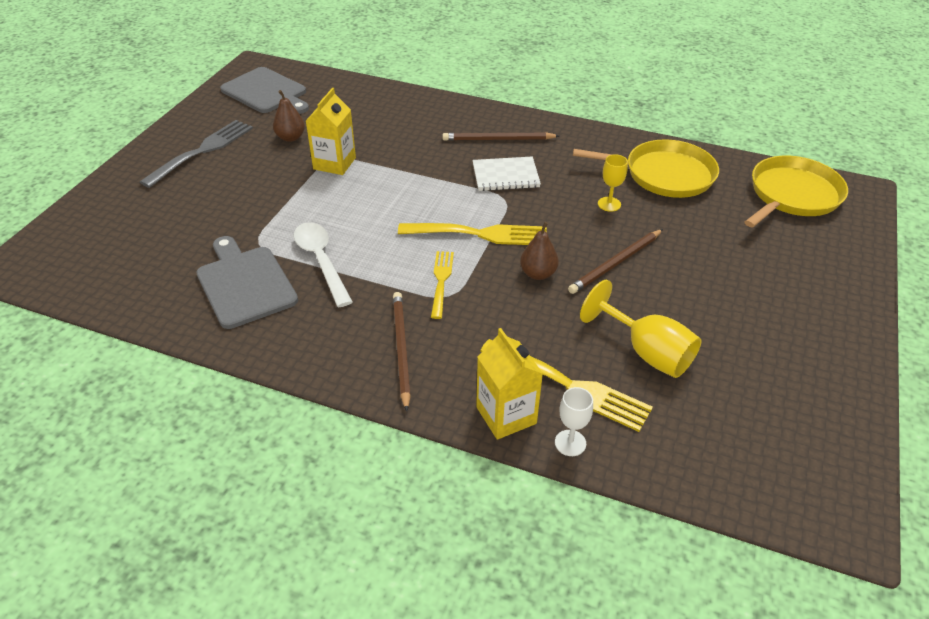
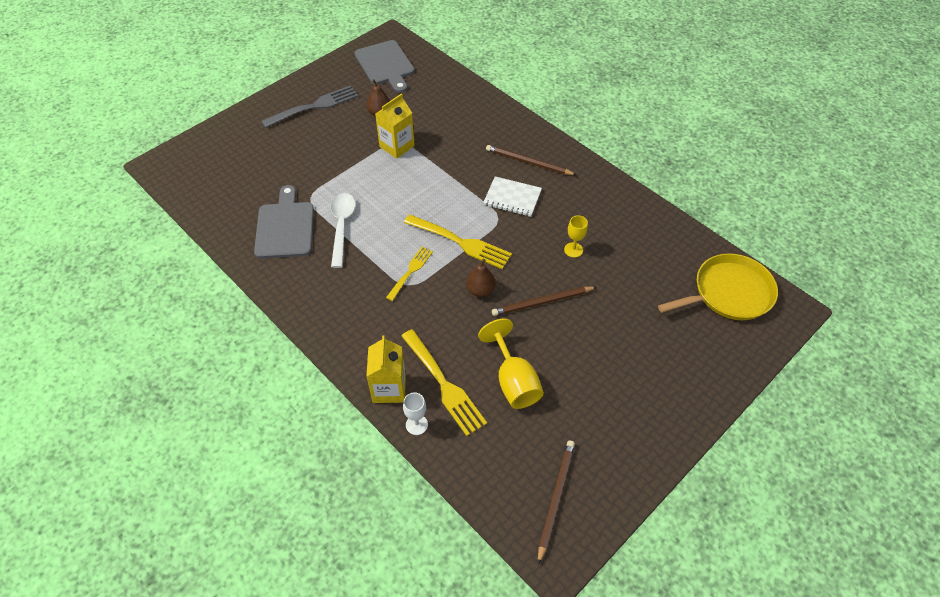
camera: 25 degrees right, 10 degrees up
brown pencil [393,292,411,412] -> brown pencil moved to [538,441,575,565]
yellow pan [573,139,719,198] -> none

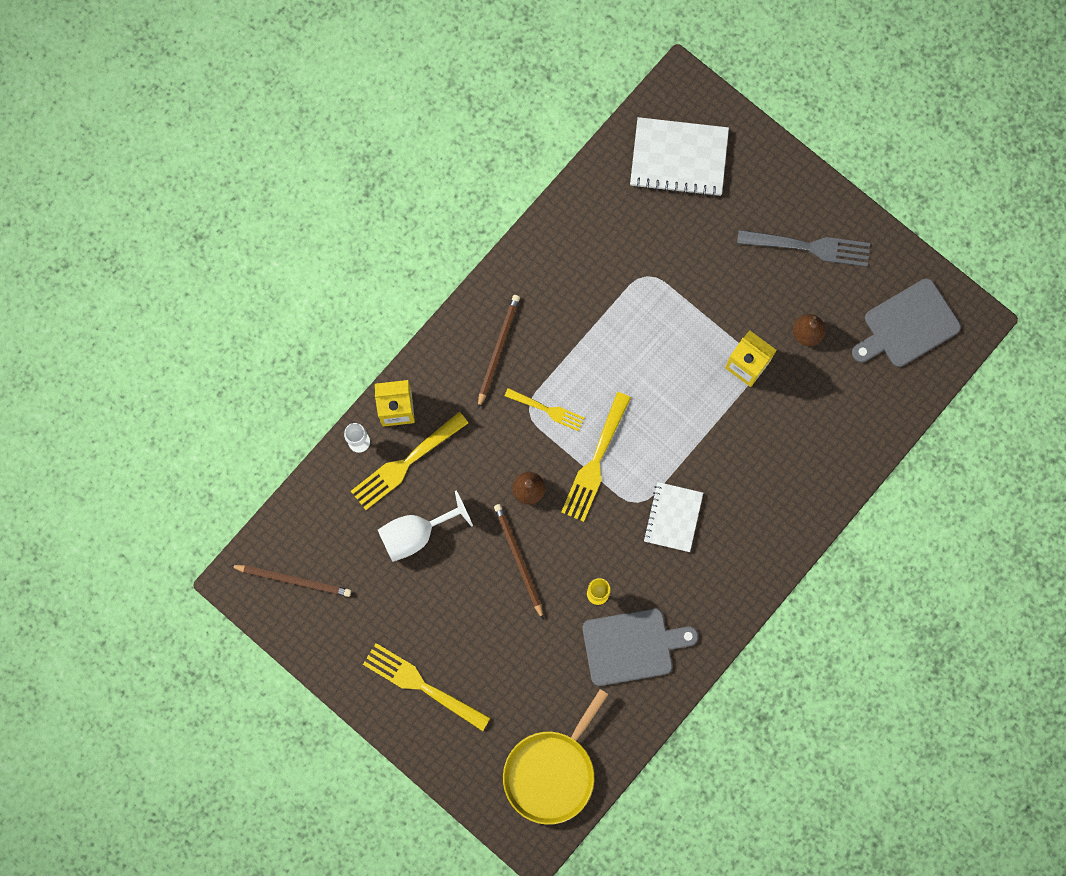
camera: 85 degrees right, 25 degrees up
grey cutting board [254,185,314,259] -> grey cutting board moved to [582,609,698,686]
grey fork [261,85,359,128] -> grey fork turned 45 degrees counterclockwise [737,230,870,267]
white spoon [331,193,356,268] -> none
yellow goblet [478,319,544,409] -> white goblet [378,491,473,562]
brown pencil [486,145,576,175] -> brown pencil moved to [478,295,520,408]
yellow pan [658,253,778,320] -> yellow pan turned 60 degrees clockwise [503,689,609,825]
none -> yellow fork [363,643,490,731]
none -> white notebook [630,117,729,197]

